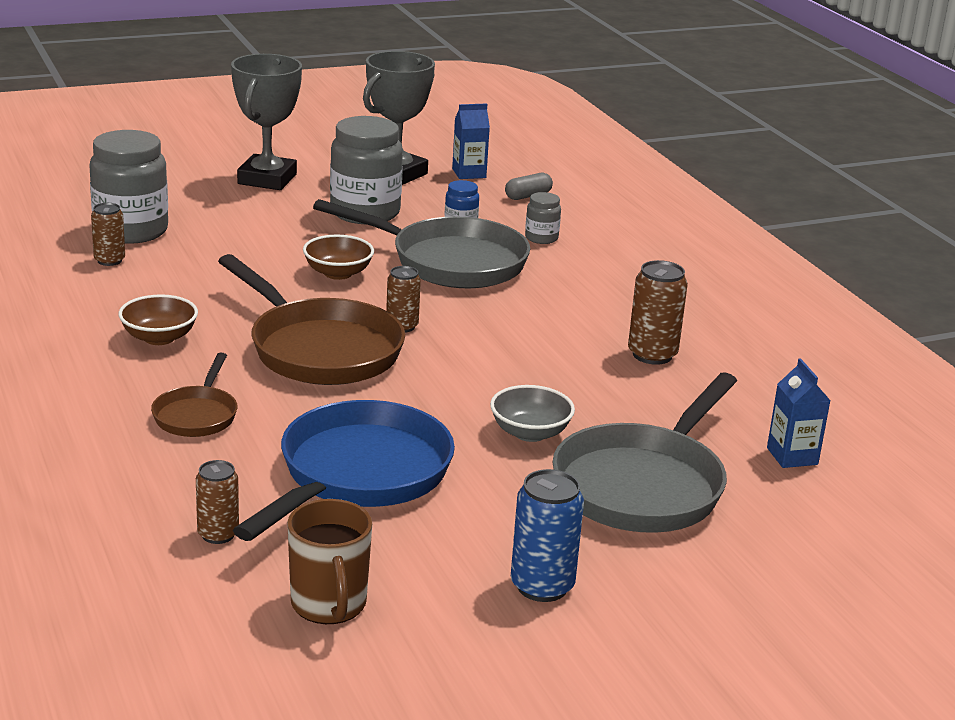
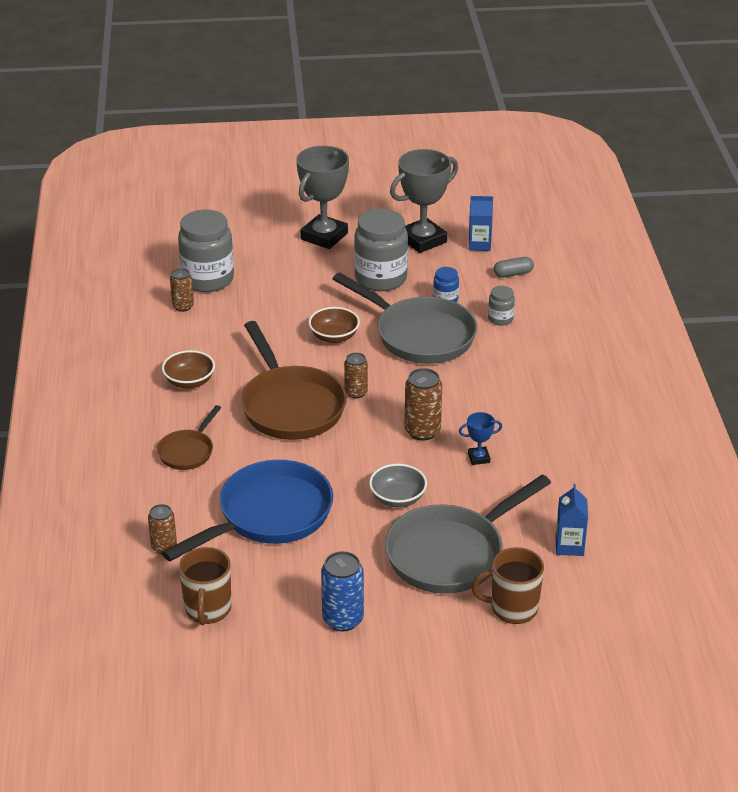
camera: 20 degrees right, 10 degrees up
brown can [628,260,688,365] -> brown can moved to [404,368,442,441]
none -> blue trophy [459,412,502,465]
none -> brown mug [471,547,544,624]

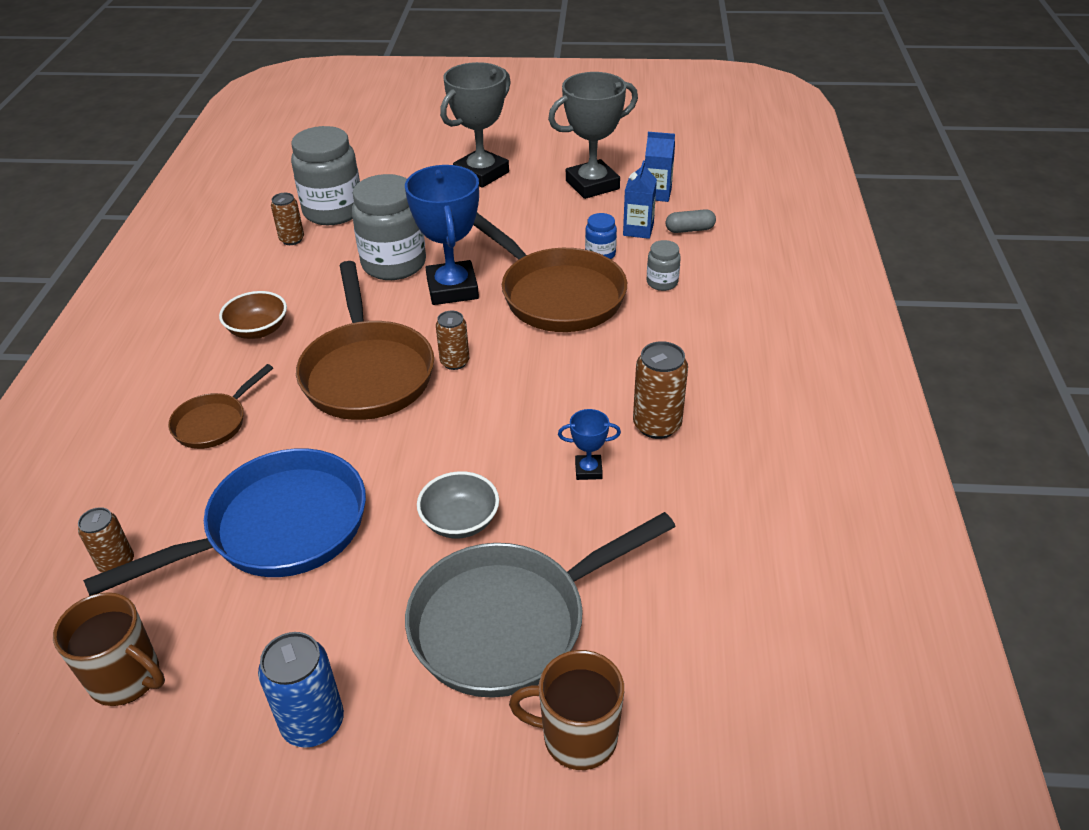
camera: 10 degrees right, 5 degrees up
brown mug [179,547,231,625] -> brown mug turned 75 degrees counterclockwise [53,592,165,706]
brown bowl [308,307,360,343] -> blue trophy [405,165,479,305]
grey pan [333,273,477,364] -> brown pan [473,213,627,332]
grey jar [354,209,408,291] -> grey jar moved to [352,174,426,280]
brown can [404,368,442,441] -> brown can moved to [633,341,688,439]
blue carton [556,484,588,556] -> blue carton moved to [623,161,657,239]

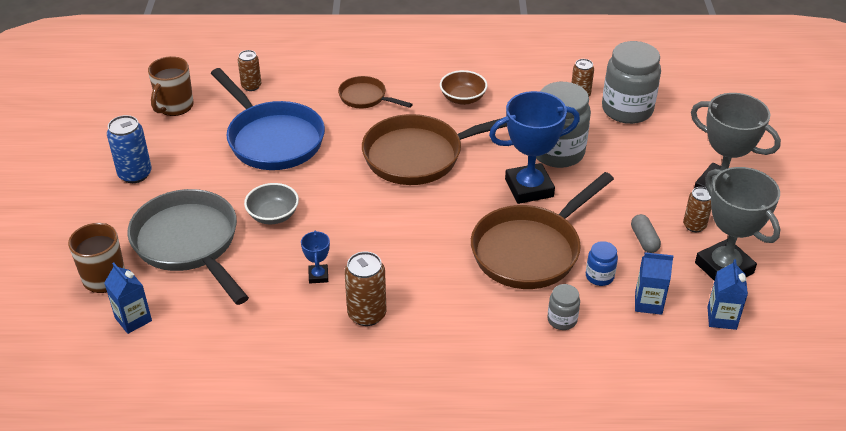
camera: 85 degrees right, 0 degrees up
brown can [436,310,469,370] -> brown can moved to [683,187,711,232]
grey capsule [666,209,716,233] -> grey capsule moved to [631,214,661,253]
none -> blue carton [104,263,152,334]

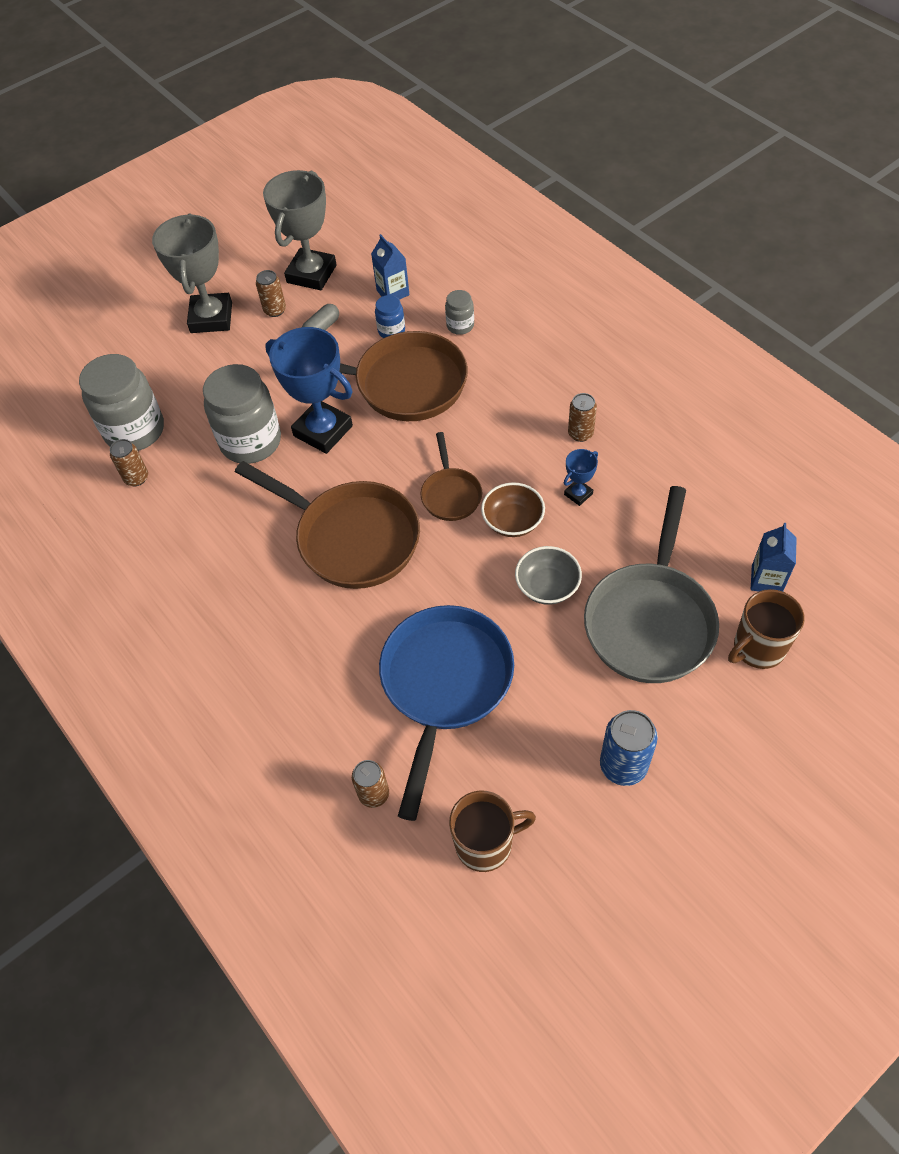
camera: 125 degrees left, 15 degrees up
brown pan [338,76,413,108] -> brown pan moved to [420,432,482,521]
brown can [344,252,387,326] -> brown can [568,393,597,442], size x0.65
brown bowl [440,70,488,105] -> brown bowl moved to [481,482,545,537]
blue carton [708,259,748,330] -> none

